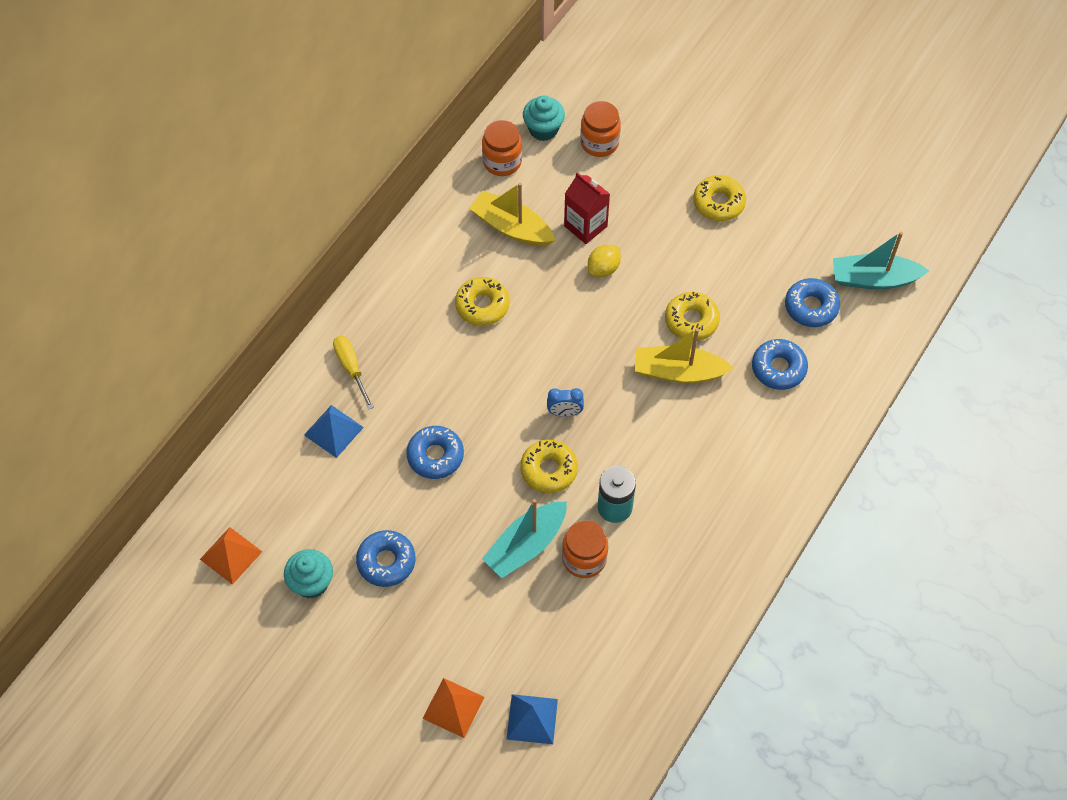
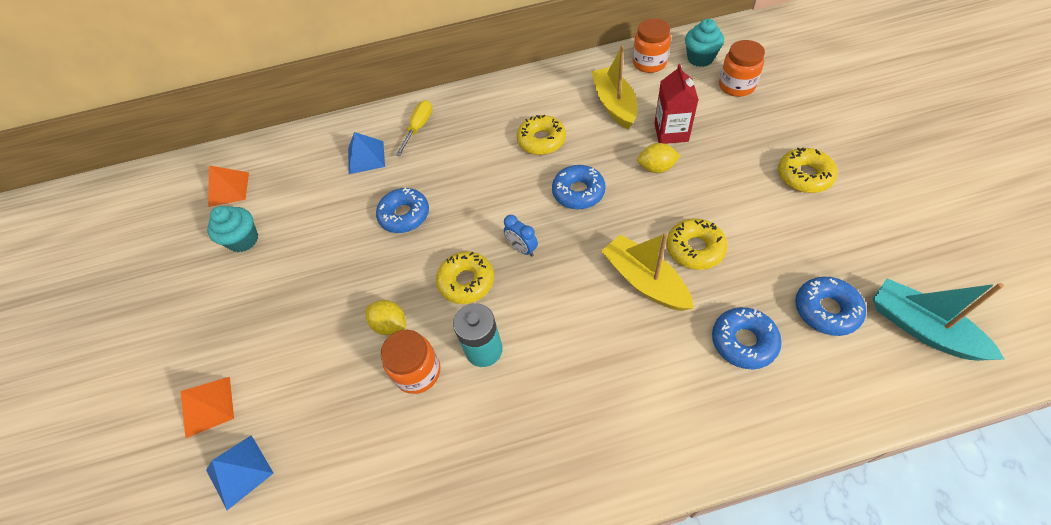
camera: 50 degrees right, 5 degrees down
blue donut [356,530,416,587] -> blue donut moved to [552,165,606,209]
turquoise boat [482,499,567,578] -> yellow lemon [365,300,406,335]

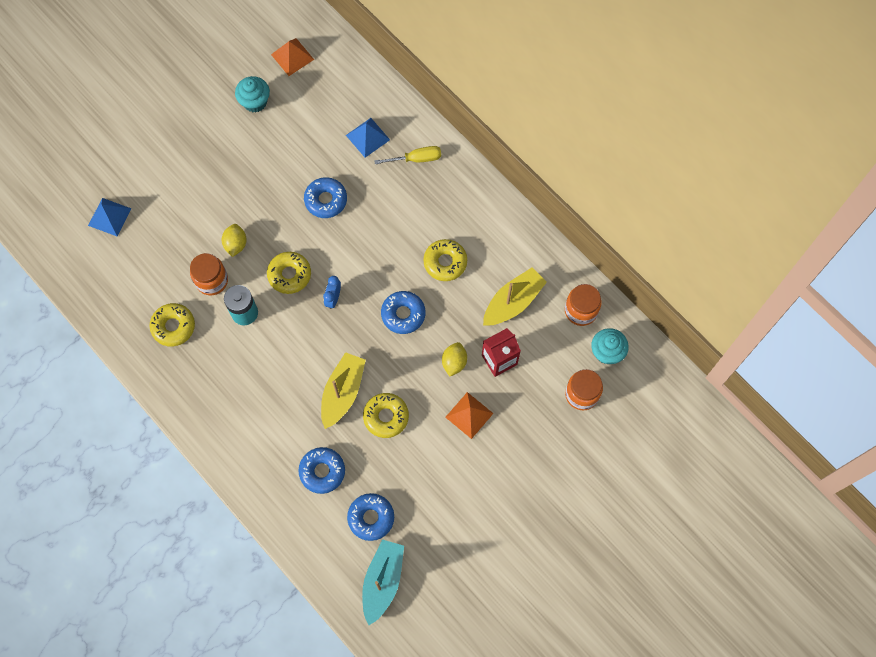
camera: 55 degrees right, 15 degrees up
orange pyramid [180,377,234,438] -> orange pyramid moved to [445,392,494,439]
yellow lemon [637,143,680,173] -> yellow lemon turned 45 degrees clockwise [442,342,467,377]
yellow donut [778,148,838,193] -> yellow donut moved to [150,303,195,347]

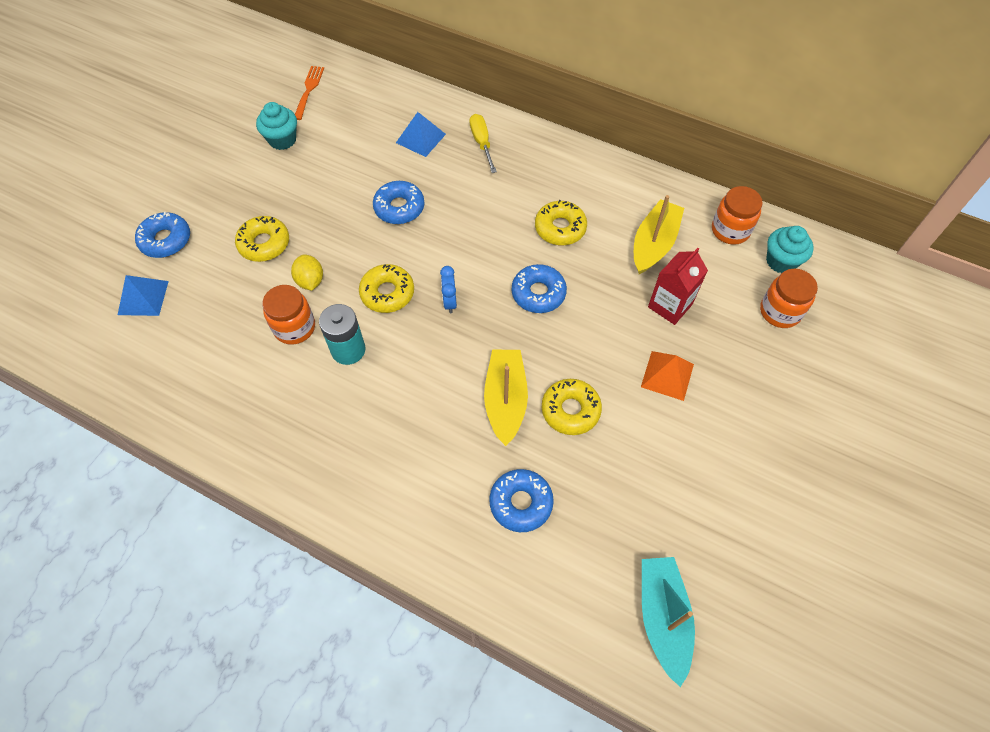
camera: 20 degrees left, 10 degrees down
yellow donut [150,303,195,347] -> yellow donut moved to [235,216,289,262]
orange pyramid [271,38,314,76] -> orange fork [295,66,324,120]
blue donut [347,493,394,541] -> blue donut moved to [135,212,190,258]
yellow screwdriver [374,146,441,164] -> yellow screwdriver turned 75 degrees counterclockwise [470,114,497,173]
yellow lemon [442,342,467,377] -> none

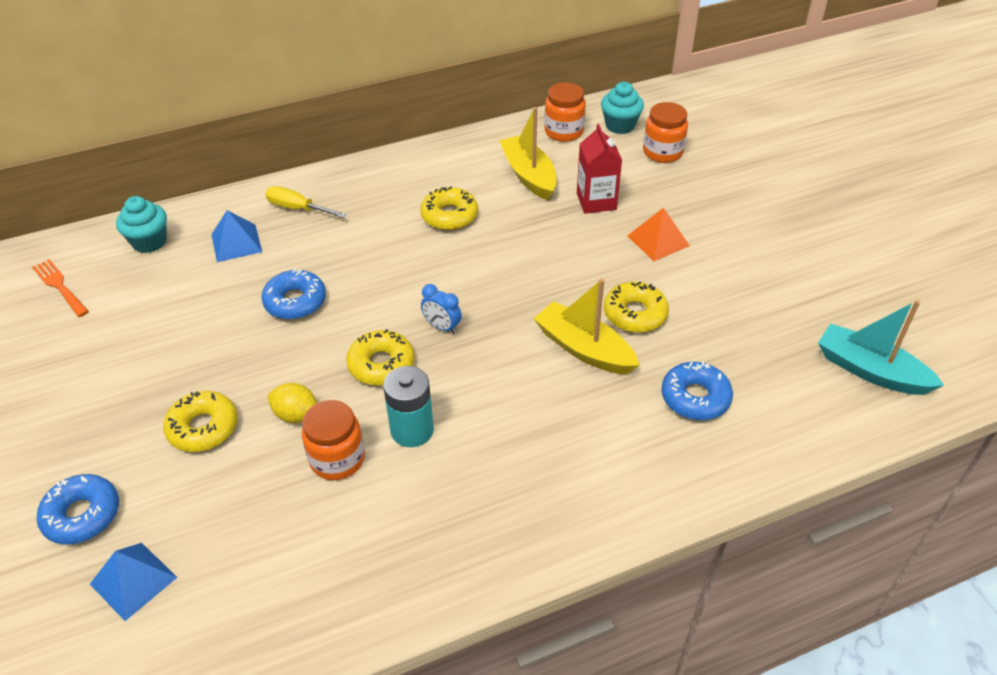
camera: 50 degrees left, 15 degrees down
turquoise cupcake [256,102,297,150] -> turquoise cupcake moved to [116,196,167,253]
blue donut [512,264,567,313] -> none

